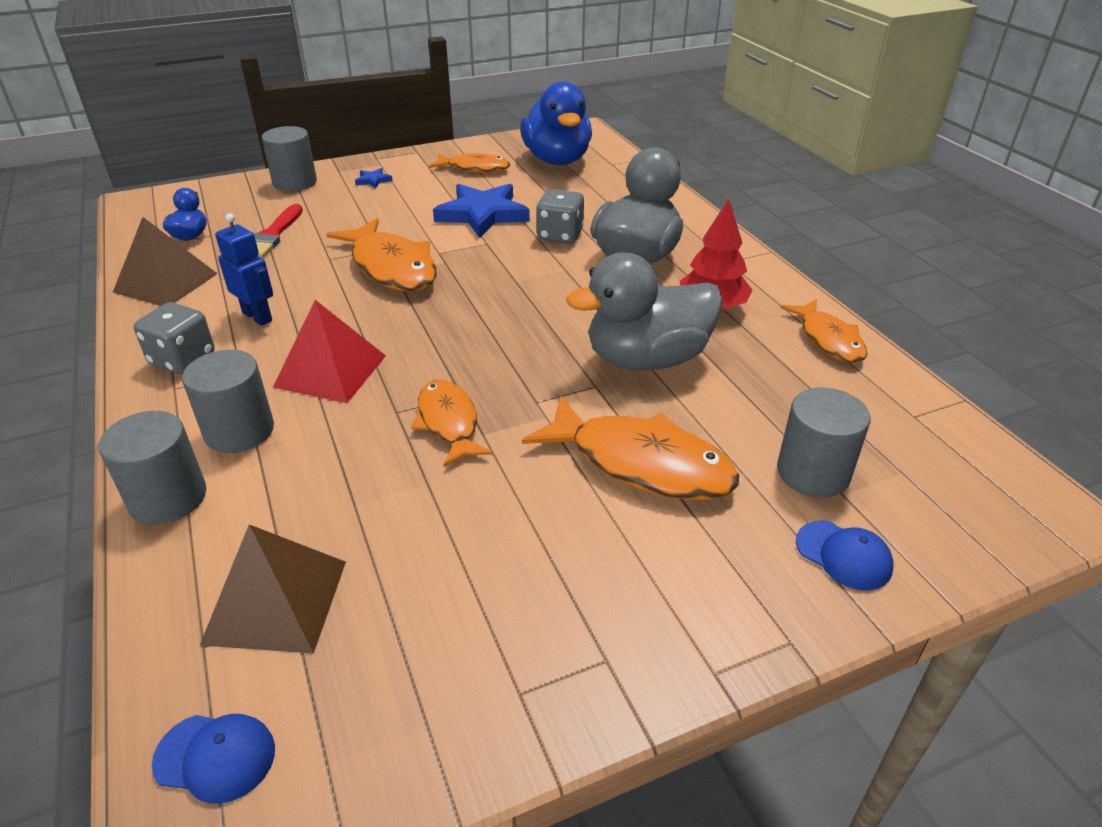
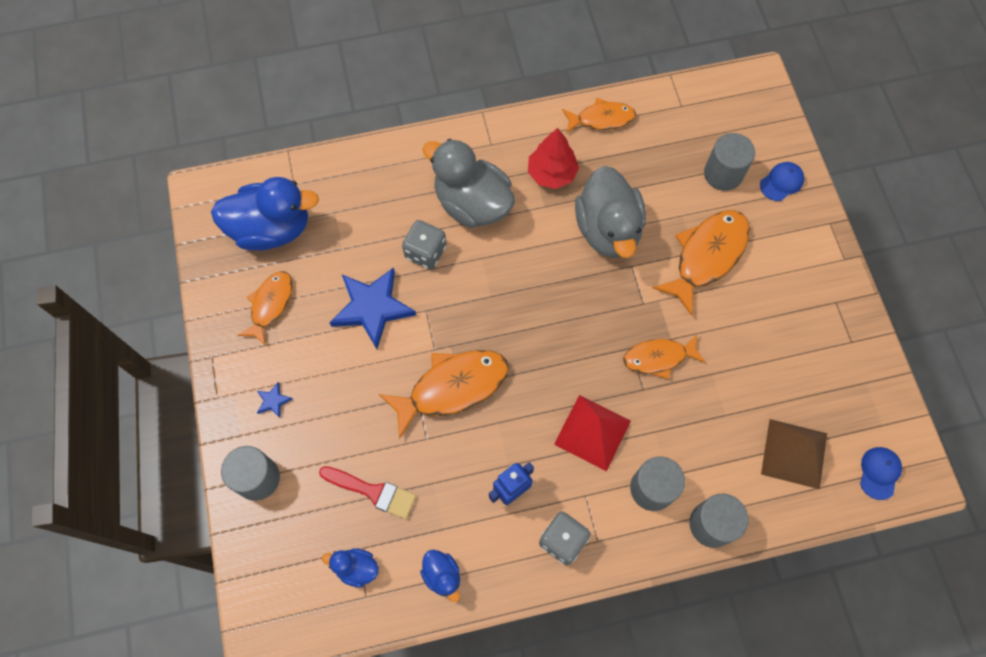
camera: 80 degrees left, 30 degrees up
brown pyramid [112,217,218,306] -> blue duck [420,550,460,602]

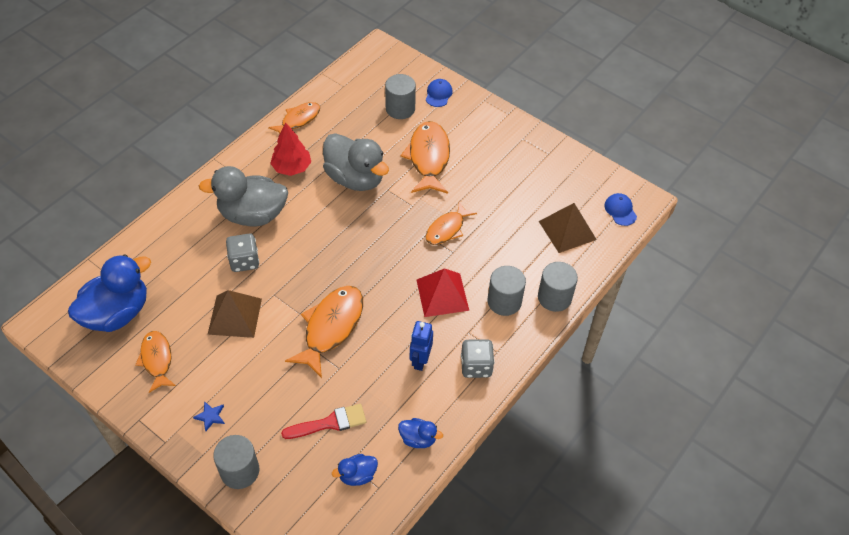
camera: 40 degrees left, 15 degrees down
blue star [329,267,416,349] -> brown pyramid [208,290,262,338]

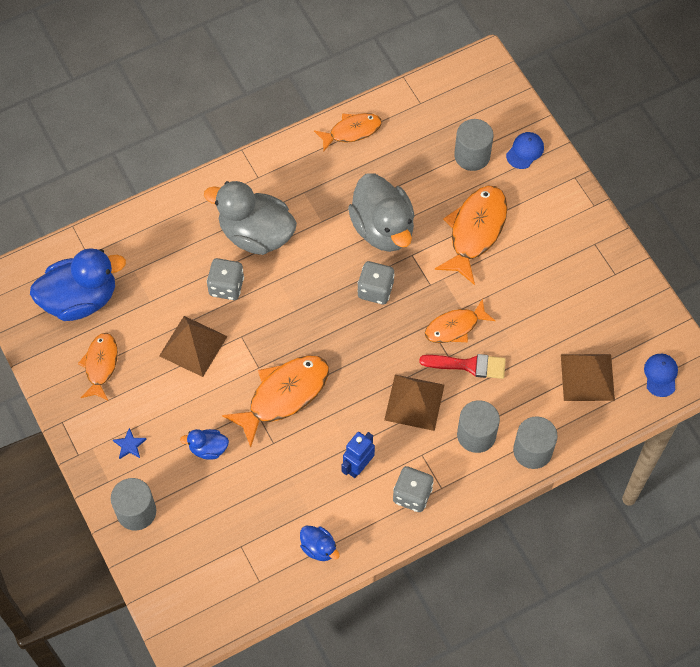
camera: 25 degrees right, 10 degrees up
red tree [270,122,311,176] -> none
red brush [281,404,366,439] -> red brush moved to [419,354,506,379]
blue duck [332,454,378,486] -> blue duck moved to [180,429,229,460]
red pyramid [417,268,469,317] -> brown pyramid [384,375,445,431]
none -> grey dice [357,261,395,304]

